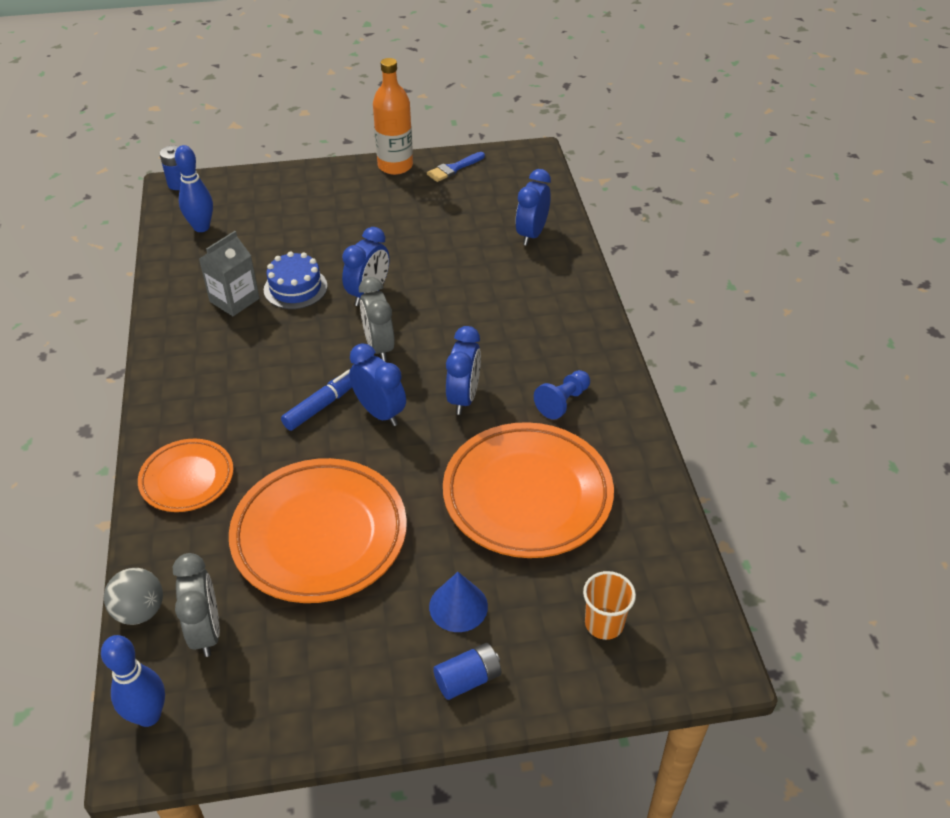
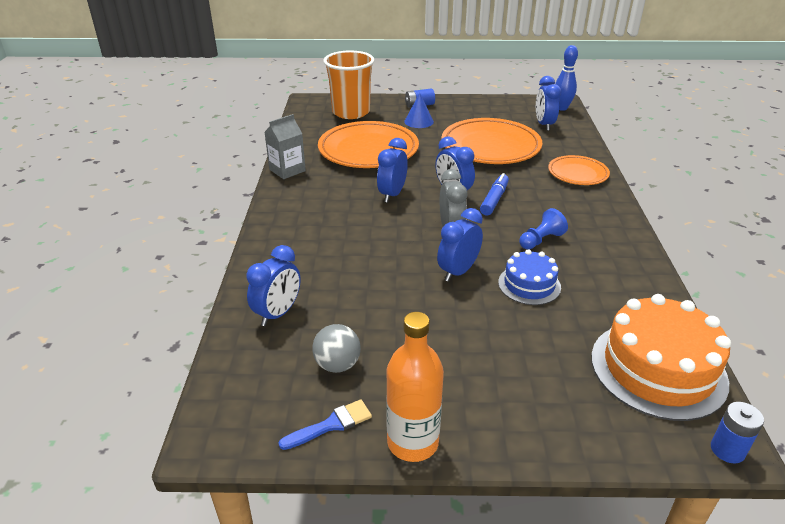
camera: 170 degrees left, 10 degrees down
grey ball [104,568,163,625] -> grey ball moved to [312,324,361,373]
grey clock [173,553,220,657] -> blue clock [536,76,561,131]
blue bowling pin [175,145,213,232] -> orange cake [591,294,731,421]
grey carton [199,231,259,316] -> grey carton moved to [264,114,306,179]
blue marker [281,370,352,431] -> blue marker turned 150 degrees clockwise [480,173,509,216]
blue pawn [534,370,590,420] -> blue pawn moved to [519,208,568,249]
orange cup [583,571,636,640] -> orange cup [324,50,375,119], size x2.01

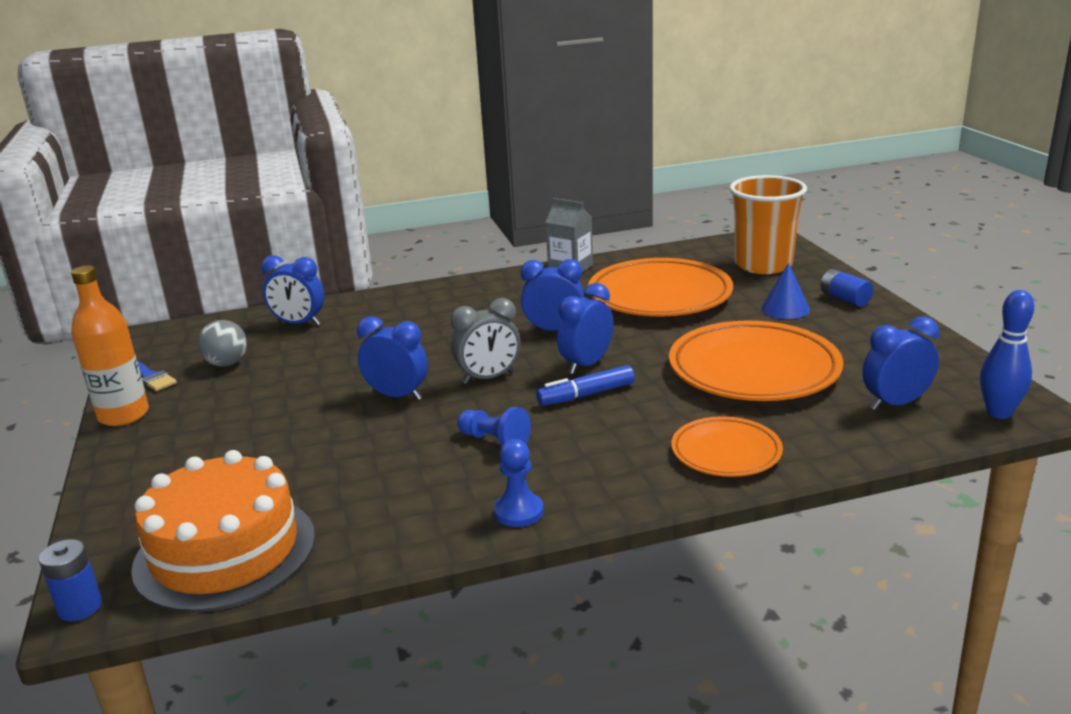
camera: 75 degrees right, 10 degrees down
blue marker [480,173,509,216] -> blue marker turned 150 degrees clockwise [536,365,635,406]
blue cake [498,249,561,305] -> none
none -> blue pawn [494,439,544,527]

